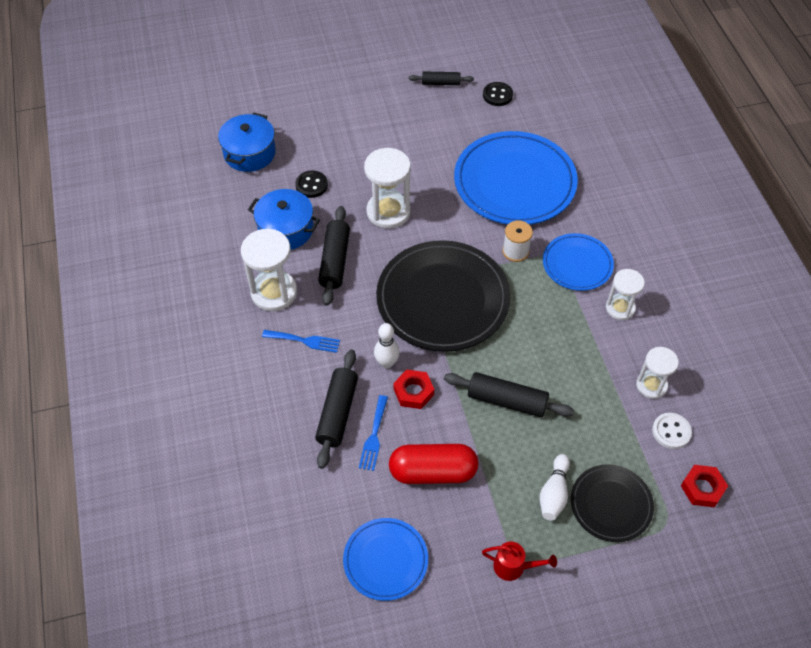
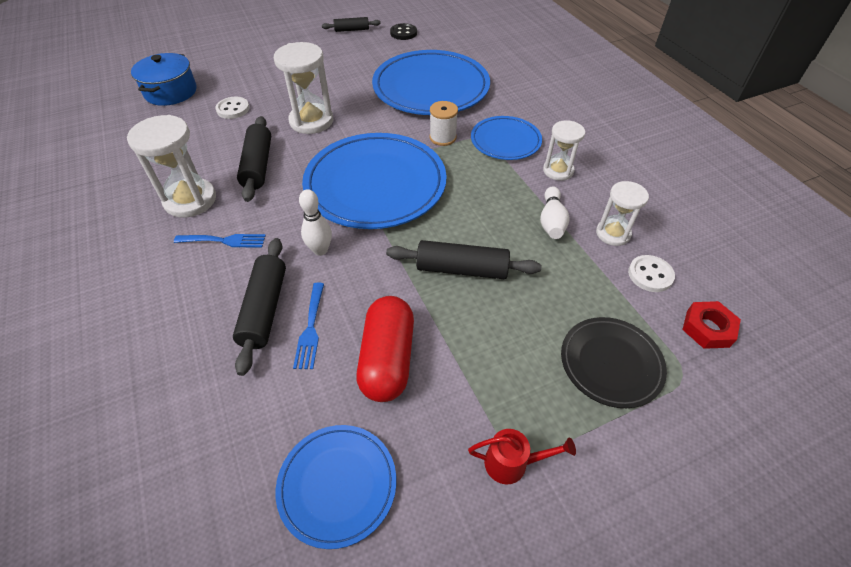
camera: 10 degrees left, 5 degrees down
blue pot [248,189,320,250] -> none
black button [295,170,328,198] -> white button [215,97,250,119]
black plate [376,240,510,352] -> blue plate [302,133,447,229]
red capsule [389,444,478,484] -> red capsule turned 75 degrees counterclockwise [357,296,414,402]
red nut [393,369,434,409] -> none
white bowling pin [540,454,570,521] -> white bowling pin moved to [540,186,570,239]

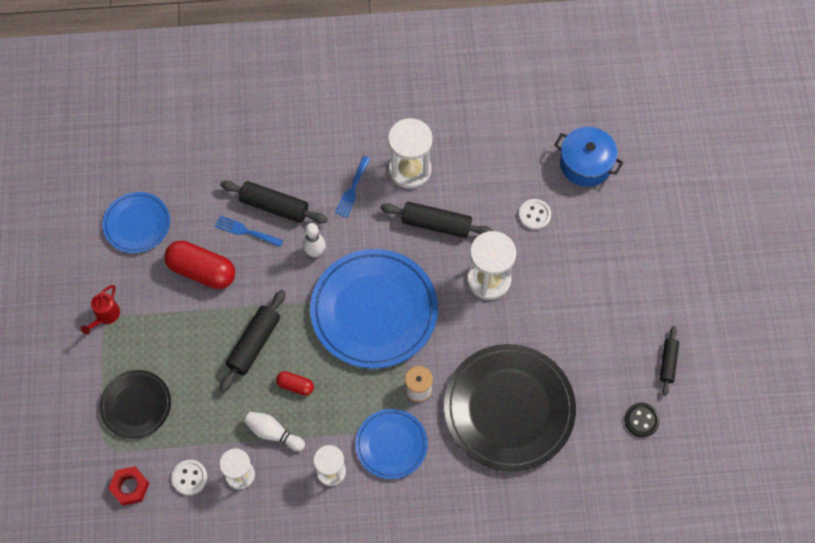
camera: 110 degrees right, 15 degrees up
blue plate [372,50,490,115] -> black plate [444,344,576,471]
none -> red capsule [276,371,314,396]

